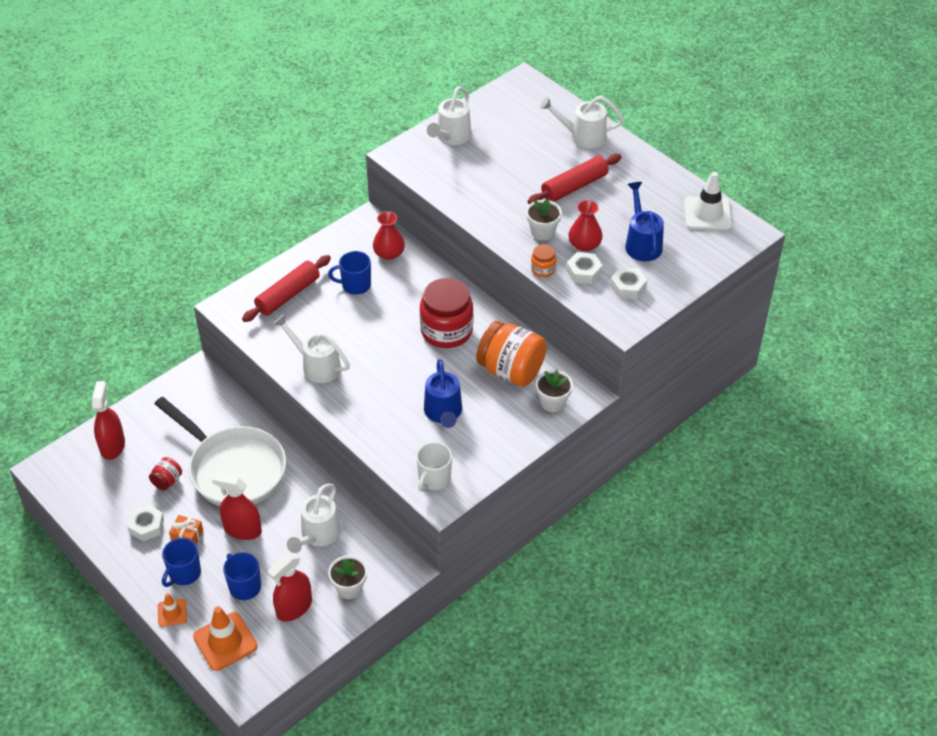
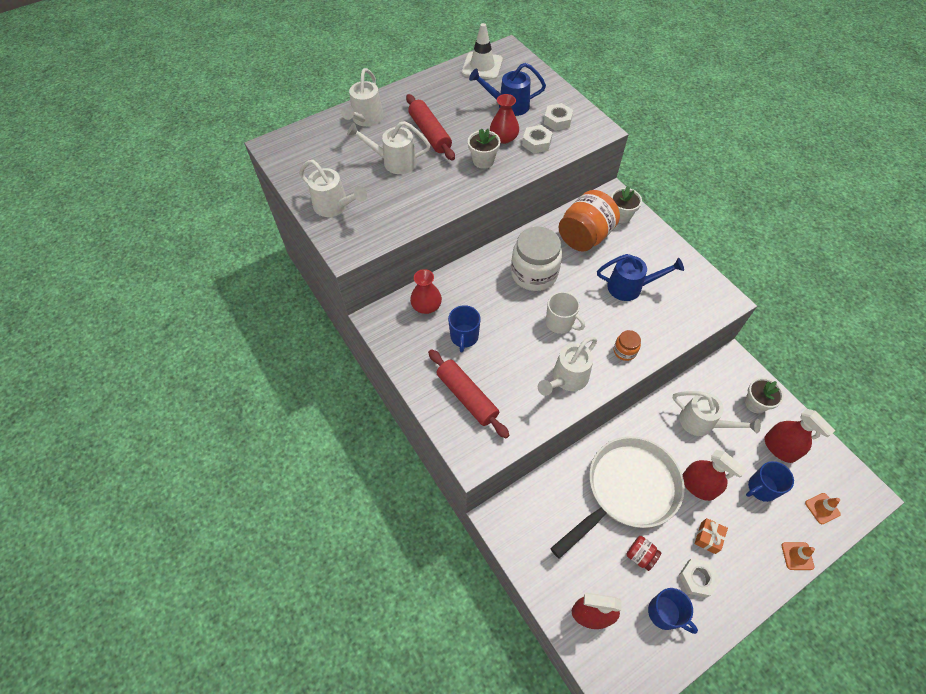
camera: 80 degrees left, 10 degrees up
blue mug [162,538,201,587] -> blue mug moved to [648,588,698,634]
orange traffic cone [193,606,258,671] -> orange traffic cone [805,493,841,524], size x0.56
red spray bottle [212,473,262,540] -> red spray bottle turned 75 degrees counterclockwise [683,450,747,501]
white mug [416,442,452,492] -> white mug moved to [546,292,585,334]
red jar [420,278,473,348] -> white jar [511,227,562,291]
orange jar [531,244,556,277] -> orange jar moved to [614,330,641,361]
none -> white watering can [347,121,430,174]

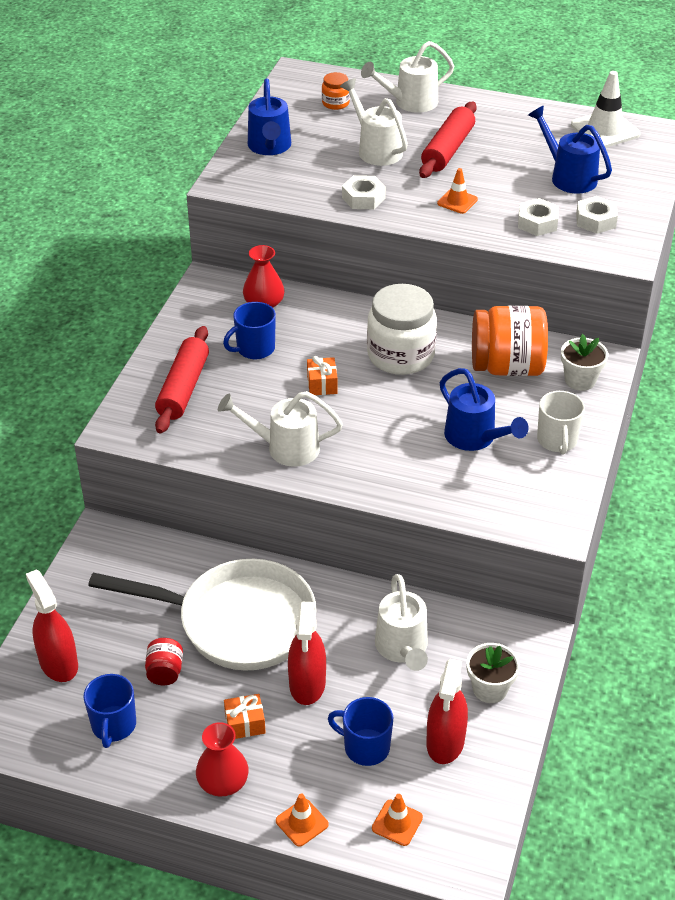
camera: 50 degrees right, 15 degrees down
white watering can [299,160,367,217] -> blue watering can [248,78,291,155]
white flower pot [468,128,500,169] -> orange traffic cone [437,168,478,214]
red vase [490,94,519,144] -> red vase moved to [196,722,249,796]
white mug [546,292,585,334] -> white mug moved to [537,391,585,454]
orange jar [614,330,641,361] -> orange jar moved to [322,72,350,110]
white nut [679,558,721,598] -> white nut moved to [342,175,386,209]
none -> orange gift [307,356,338,395]

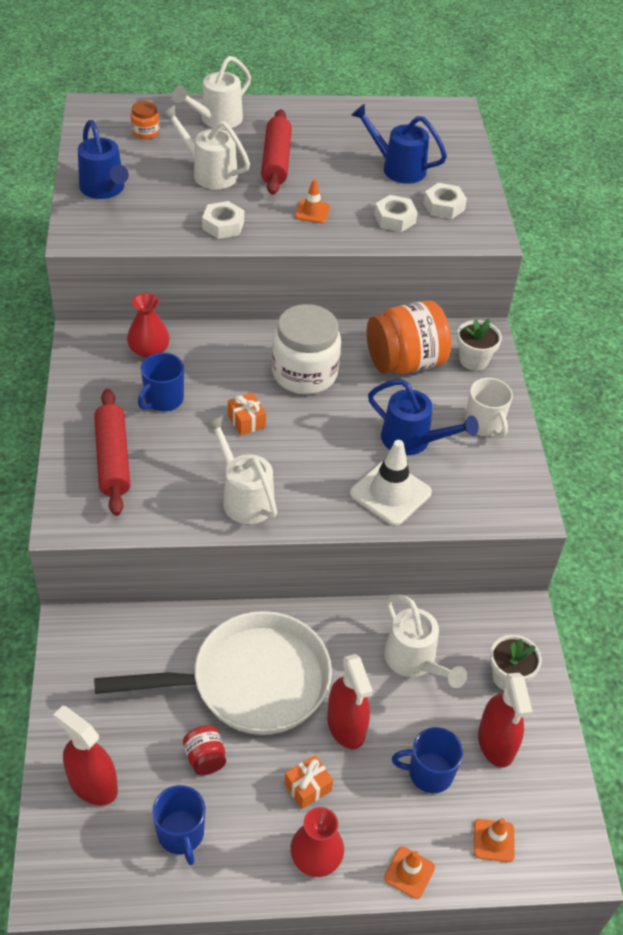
camera: 25 degrees left, 5 degrees up
white watering can [218,391,343,467] -> white watering can turned 75 degrees clockwise [204,416,277,524]
white traffic cone [571,71,641,148] -> white traffic cone moved to [350,440,432,526]

